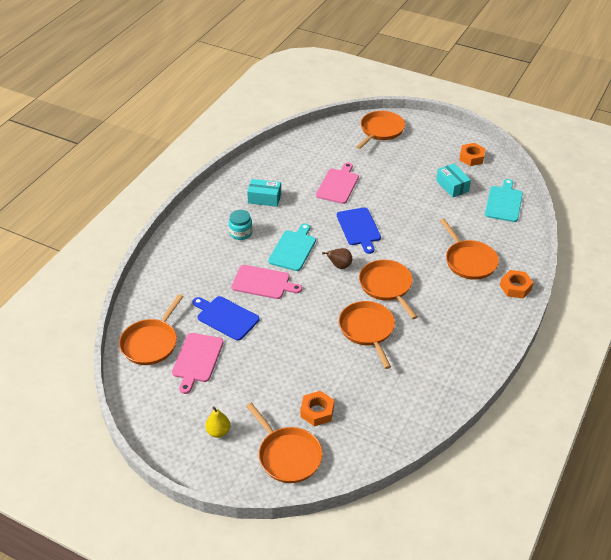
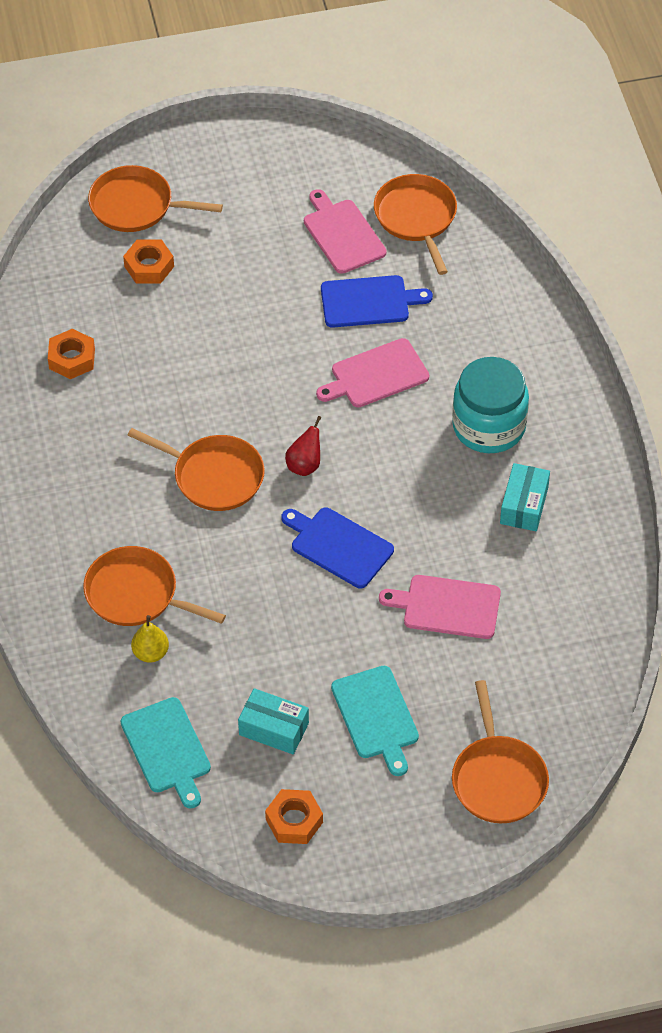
camera: 140 degrees right, 10 degrees up
yellow pear [205,406,230,438] -> yellow pear moved to [131,615,169,663]
turquoise jar [229,210,252,240] -> turquoise jar [452,357,529,453], size x1.83
turquoise box [247,179,281,207] -> turquoise box turned 45 degrees counterclockwise [500,463,550,531]
turquoise cutting board [268,223,316,271] -> turquoise cutting board moved to [331,666,419,776]
pink cutting board [316,162,359,204] -> pink cutting board turned 120 degrees clockwise [379,575,501,639]
brown pear [322,248,352,269] -> red pear [285,416,321,476]
orange pan [339,301,395,369] -> none
orange nut [500,270,534,298] -> orange nut moved to [48,329,95,379]

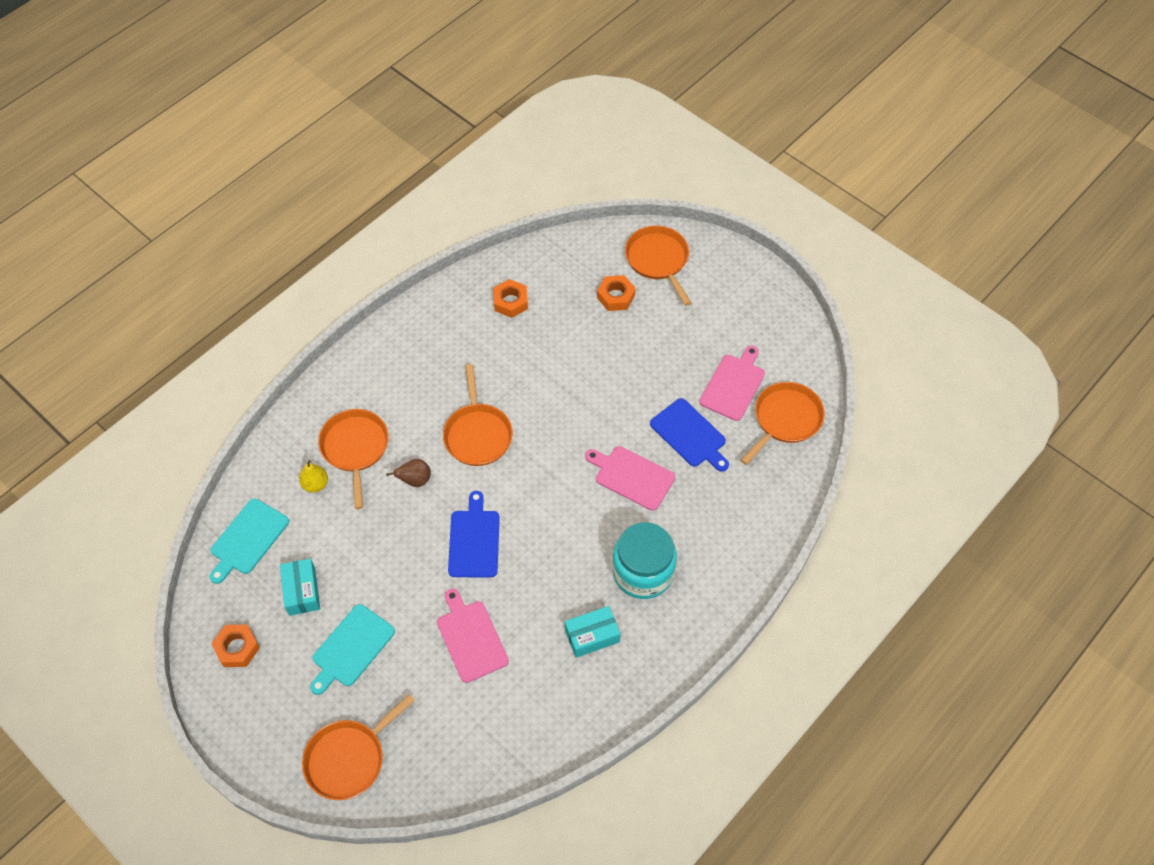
camera: 55 degrees right, 5 degrees up
red pear [285,416,321,476] -> none
none -> brown pear [386,459,431,487]

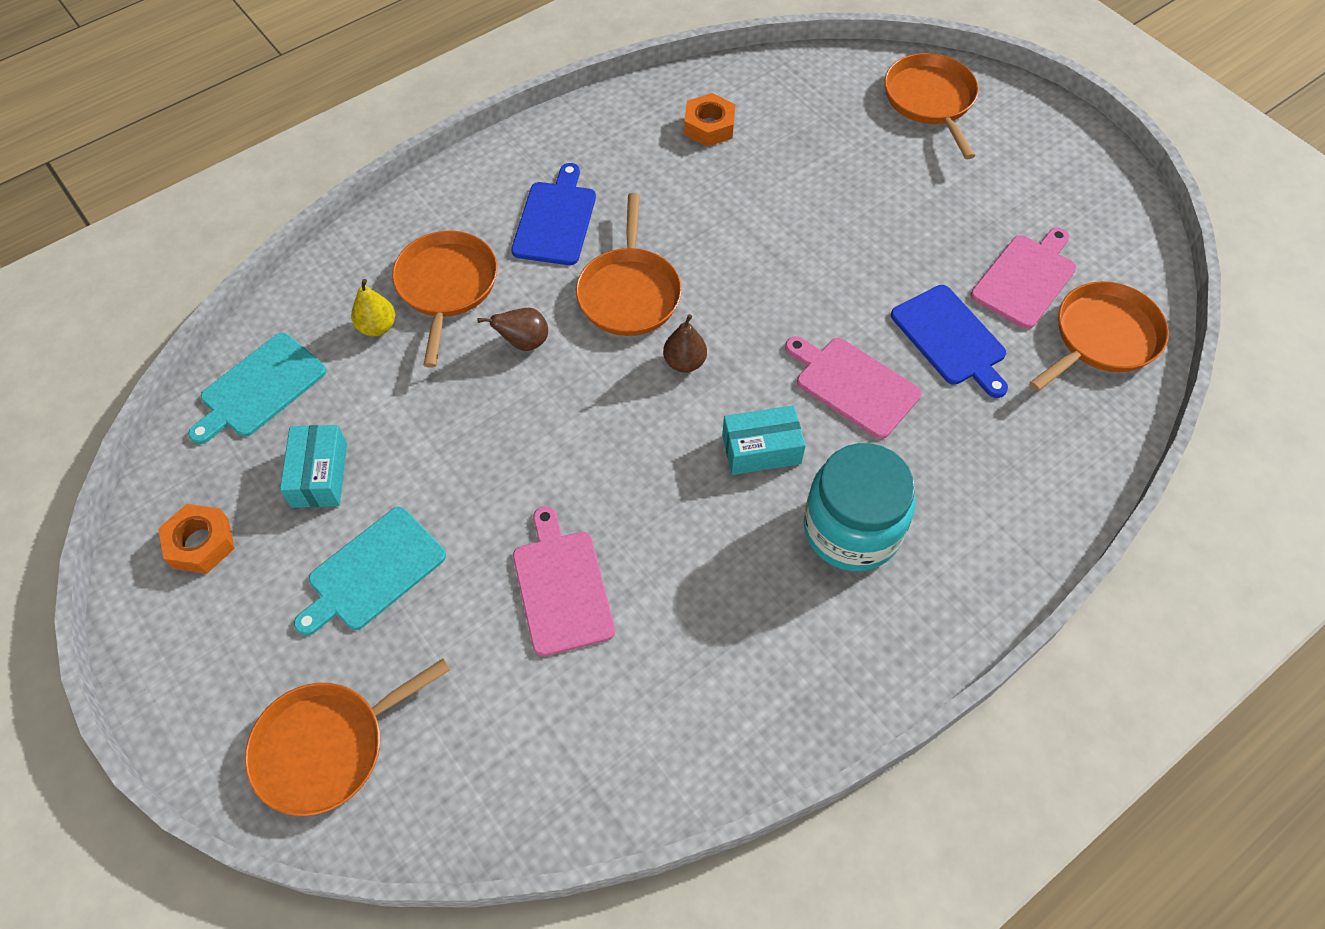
camera: 10 degrees right, 0 degrees up
blue cutting board [448,491,500,577] -> blue cutting board moved to [511,163,596,265]
turquoise box [565,606,621,658] -> turquoise box moved to [722,405,806,475]
orange nut [597,275,636,311] -> none
none -> brown pear [663,314,707,373]

